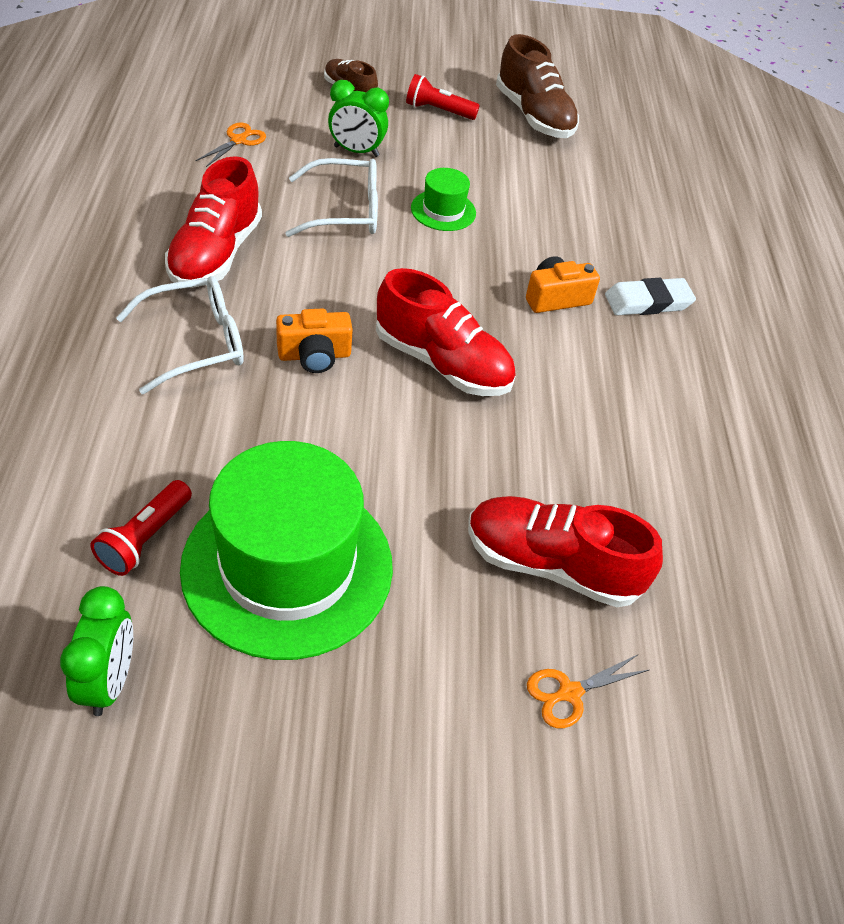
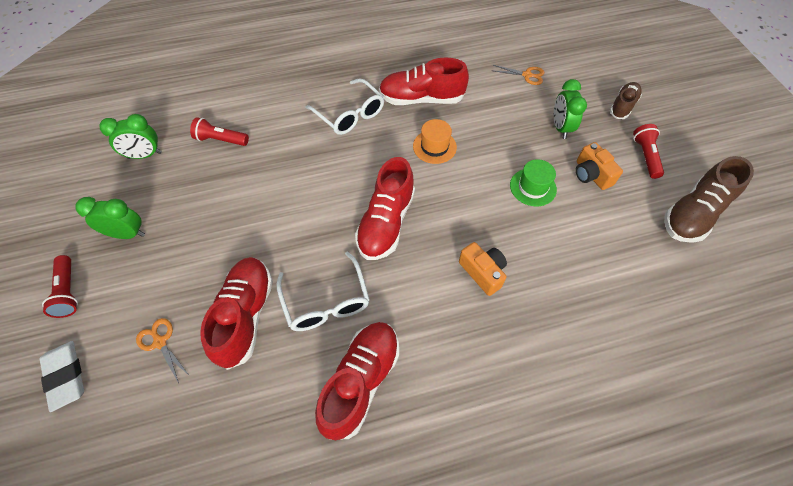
camera: 80 degrees right, 10 degrees up
green hat [180,441,393,660] -> none
orange camera [276,309,353,373] -> orange camera moved to [576,142,623,190]
white glasses [285,158,378,237] -> white glasses moved to [276,251,370,331]
white eraser [605,278,696,315] -> white eraser moved to [40,341,84,412]
none -> red flashlight [42,255,78,318]
none -> green clock [76,197,145,239]
none -> red shoe [315,322,399,441]
none -> orange hat [413,119,457,164]

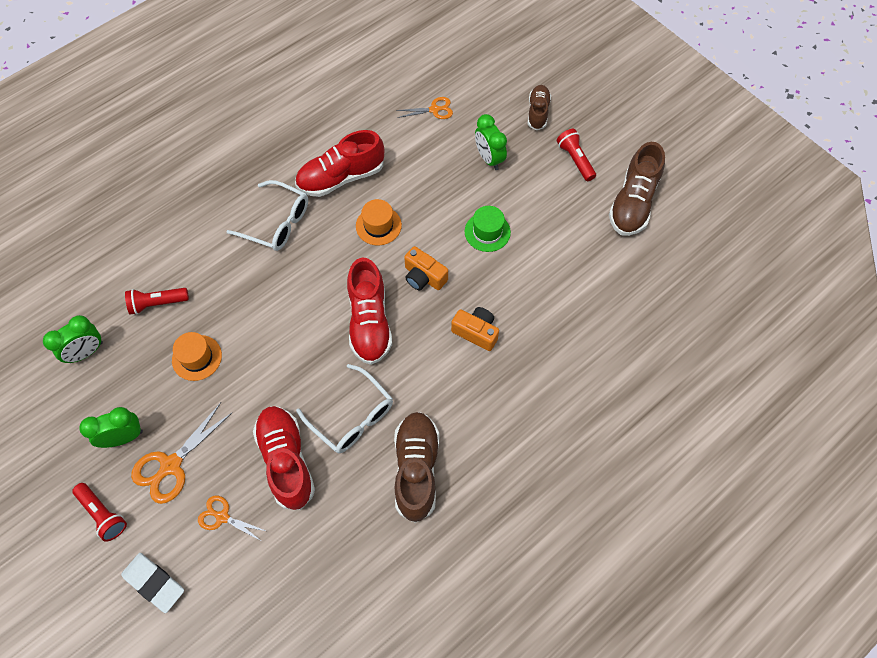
camera: 25 degrees left, 5 degrees up
red shoe [315,322,399,441] -> brown shoe [394,412,439,523]
orange camera [576,142,623,190] -> orange camera moved to [404,246,448,291]
none -> orange scissors [131,403,233,504]
none -> orange hat [172,332,222,381]

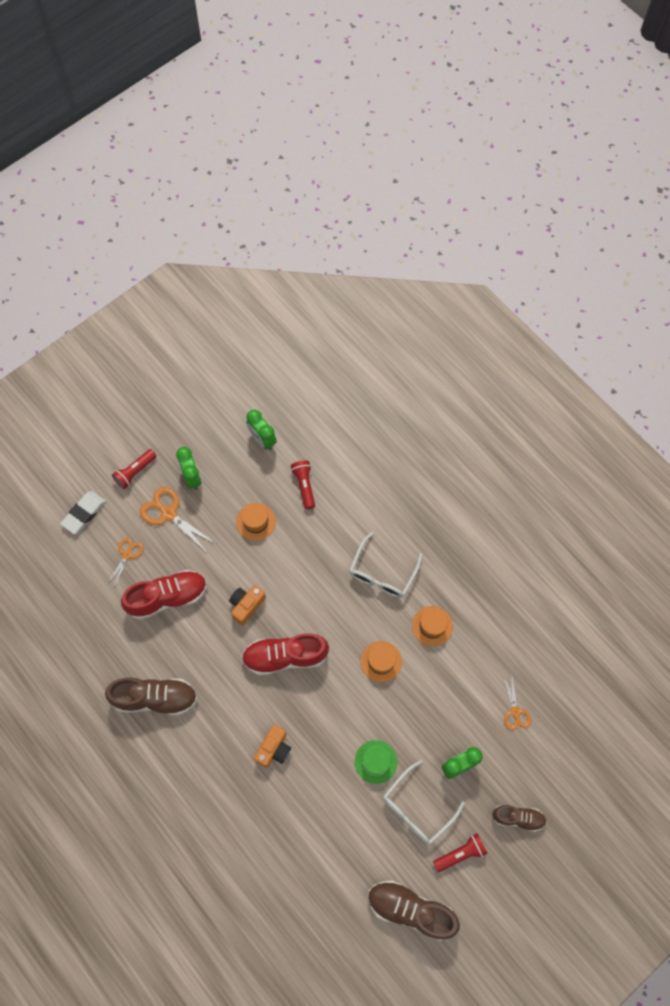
camera: 90 degrees right, 5 degrees up
red shoe [295,130,384,197] -> orange hat [412,606,453,646]
white glasses [296,364,393,453] -> white glasses moved to [383,760,465,845]
orange camera [404,246,448,291] -> orange camera moved to [229,585,266,625]

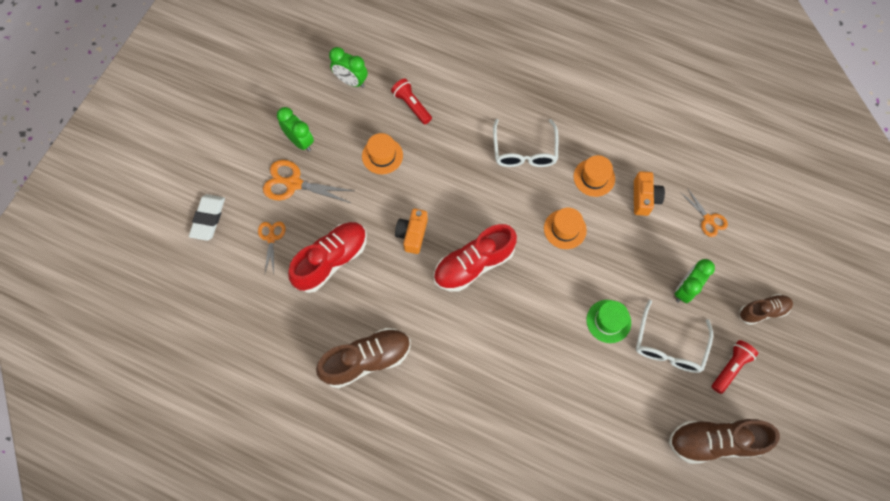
camera: 25 degrees left, 0 degrees up
red flashlight [112,449,156,489] -> none
orange camera [254,724,291,768] -> orange camera moved to [634,171,665,216]

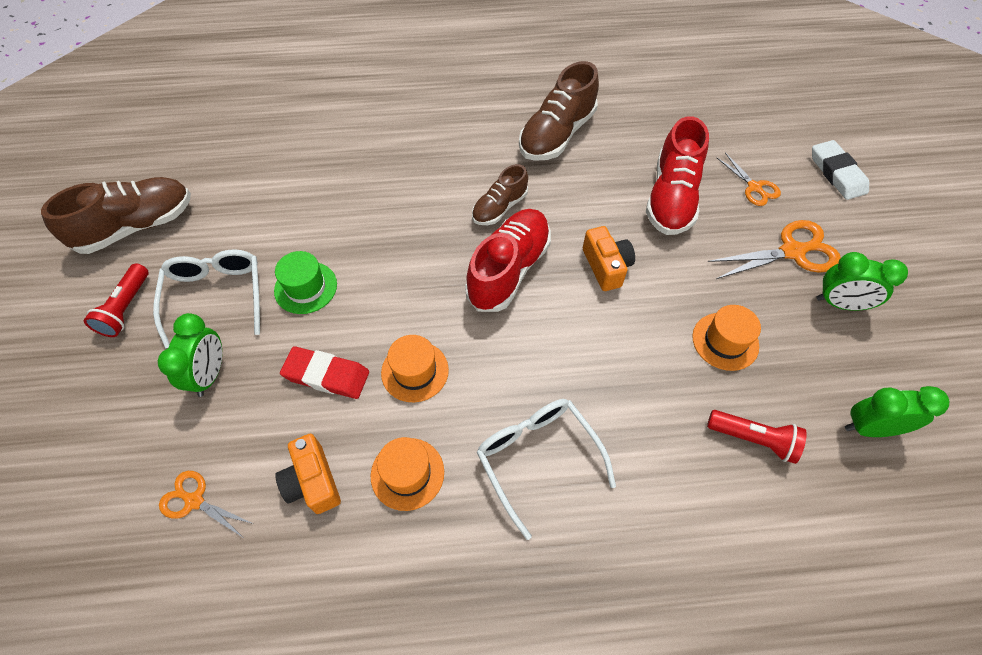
camera: 150 degrees right, 10 degrees down
brown shoe [740,294,793,325] -> brown shoe moved to [472,164,528,225]
none -> red eraser [280,346,369,399]

